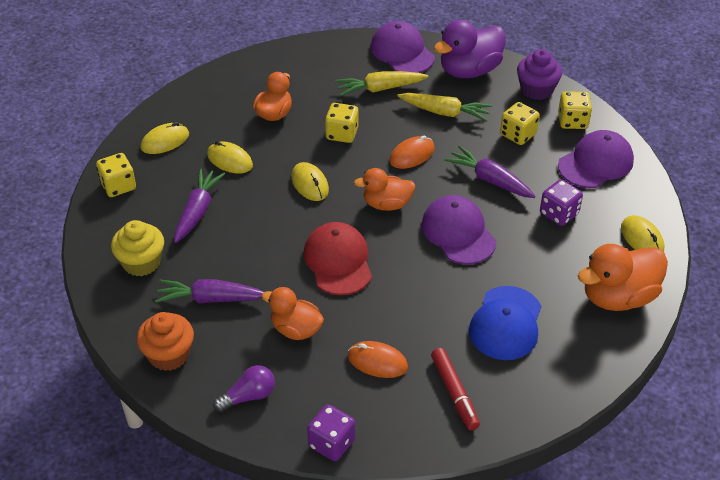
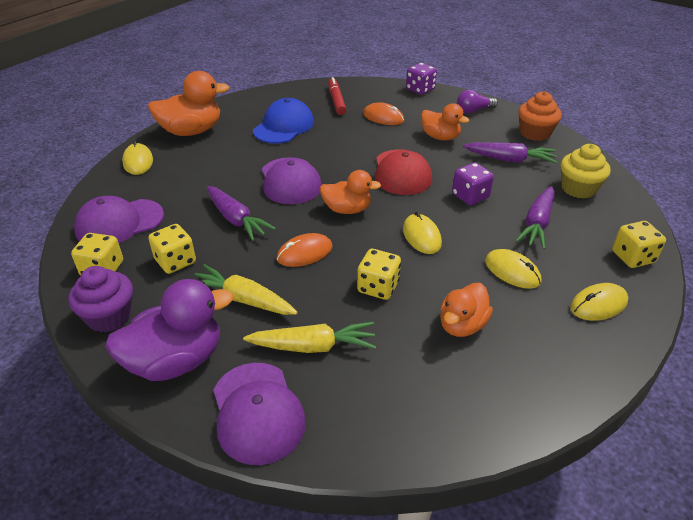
camera: 170 degrees left, 5 degrees down
purple dice [540,179,583,226] -> purple dice moved to [452,163,494,205]

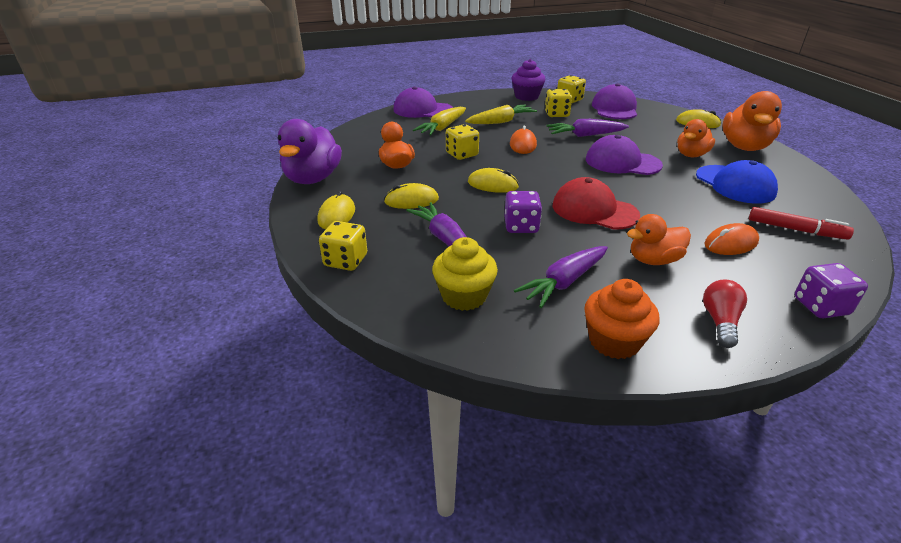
camera: 125 degrees right, 5 degrees down
purple duck [105,279,233,381] -> purple duck moved to [278,119,342,184]
orange duck [320,170,381,214] -> orange duck moved to [677,119,715,157]
purple light bulb [457,90,498,114] -> red light bulb [703,280,747,348]

